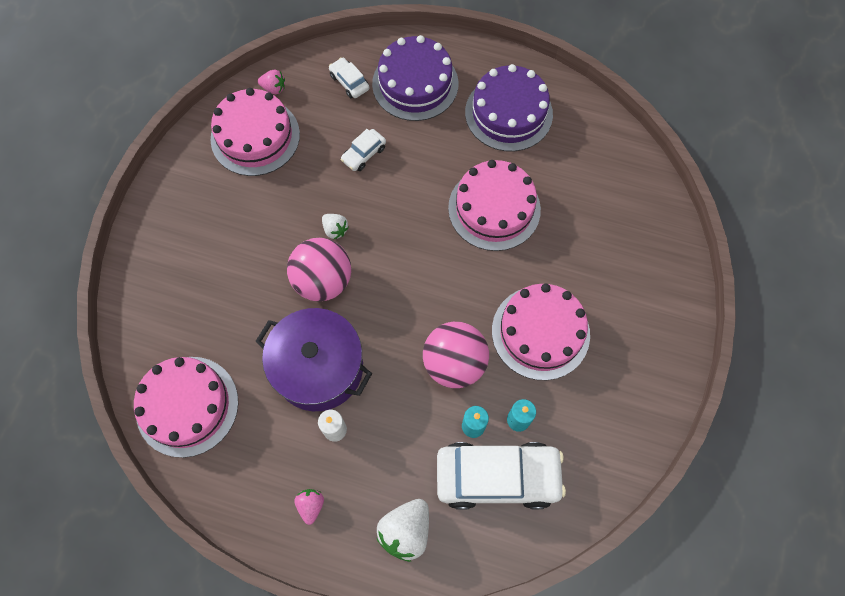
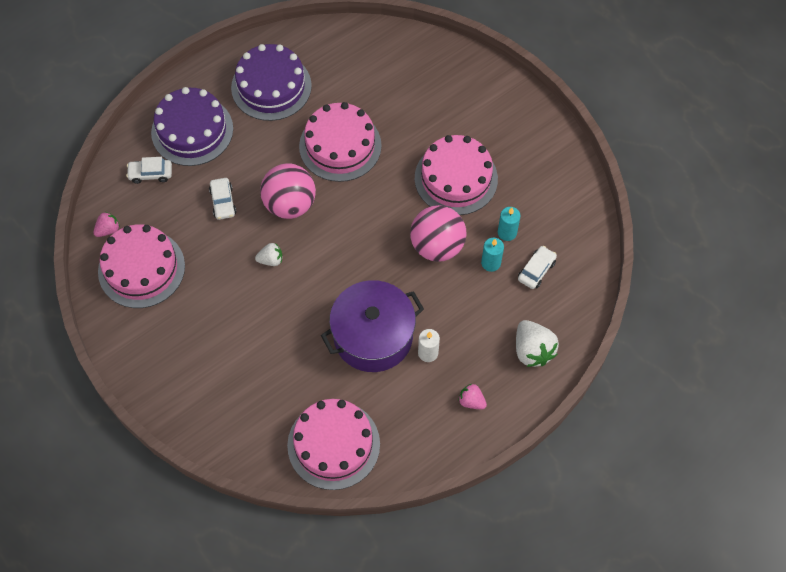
camera: 55 degrees left, 5 degrees down
pink ball [287,238,351,302] -> pink ball moved to [260,164,316,219]
white car [437,442,566,510] -> white car [518,246,557,289], size x0.45

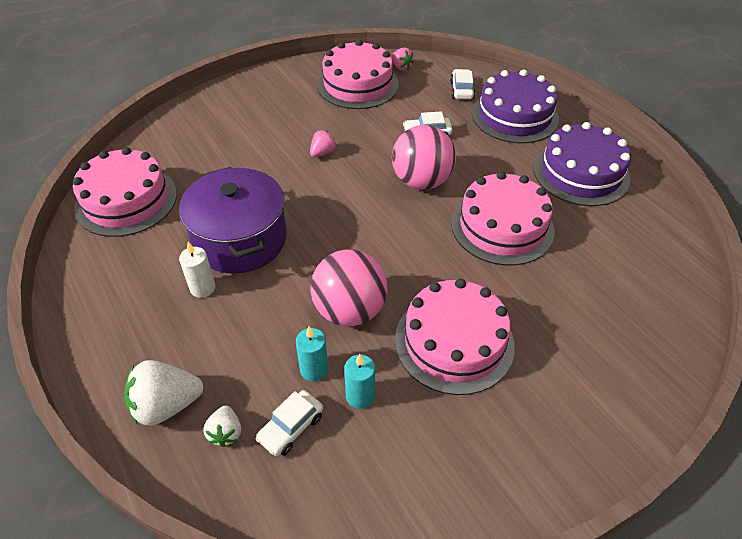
camera: 95 degrees right, 15 degrees down
white strawberry [255,243,282,266] -> white strawberry moved to [204,405,241,447]
pink strawberry [458,384,487,409] -> pink strawberry moved to [310,130,337,157]
white car [518,246,557,289] -> white car turned 90 degrees clockwise [256,390,323,456]

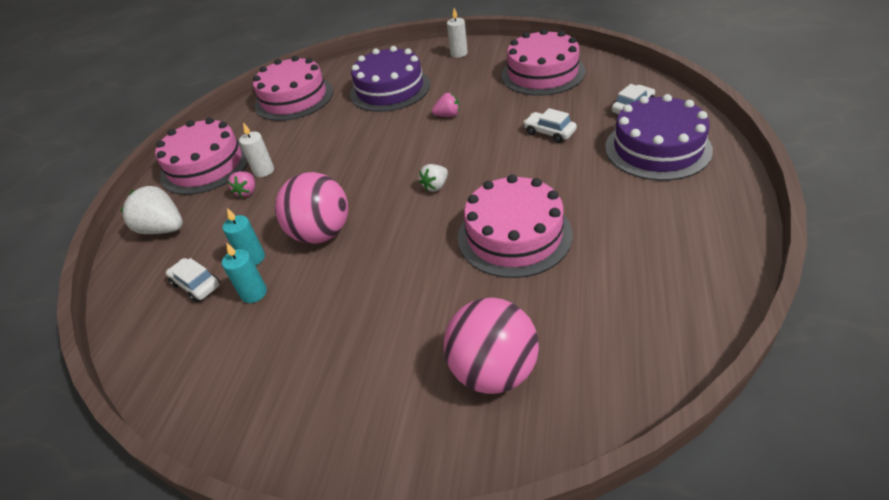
camera: 50 degrees right, 5 degrees down
purple pot [179,167,287,274] -> none
white strawberry [204,405,241,447] -> white strawberry moved to [419,164,448,192]
white car [256,390,323,456] -> white car turned 45 degrees clockwise [166,258,220,302]
pink strawberry [392,48,414,70] -> pink strawberry moved to [227,171,255,198]
pink ball [392,125,456,190] -> pink ball moved to [444,298,539,394]
pink cake [395,279,515,395] -> pink cake moved to [155,117,248,195]
purple cake [533,122,631,206] -> purple cake moved to [350,46,430,112]
none -> white candle [447,8,468,58]

